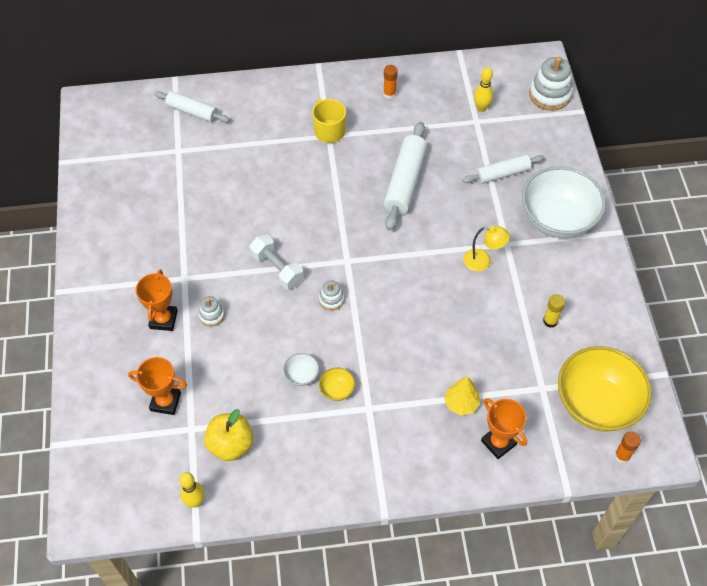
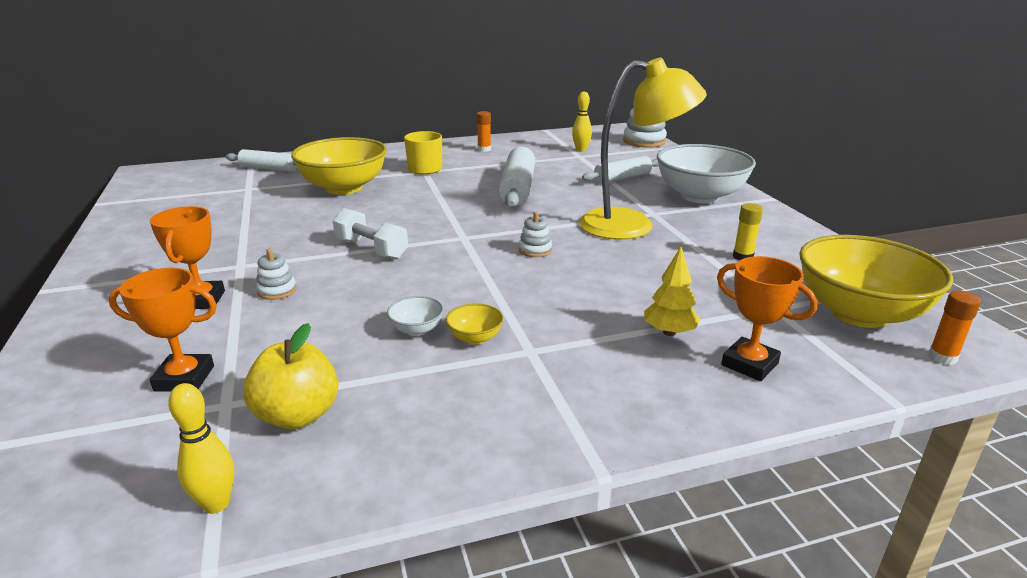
camera: 10 degrees left, 30 degrees down
white stacking toy [319,280,344,311] -> white stacking toy moved to [519,212,552,257]
yellow lamp [464,226,510,271] -> yellow lamp [579,57,707,240], size x2.16
none -> yellow bowl [291,137,387,195]

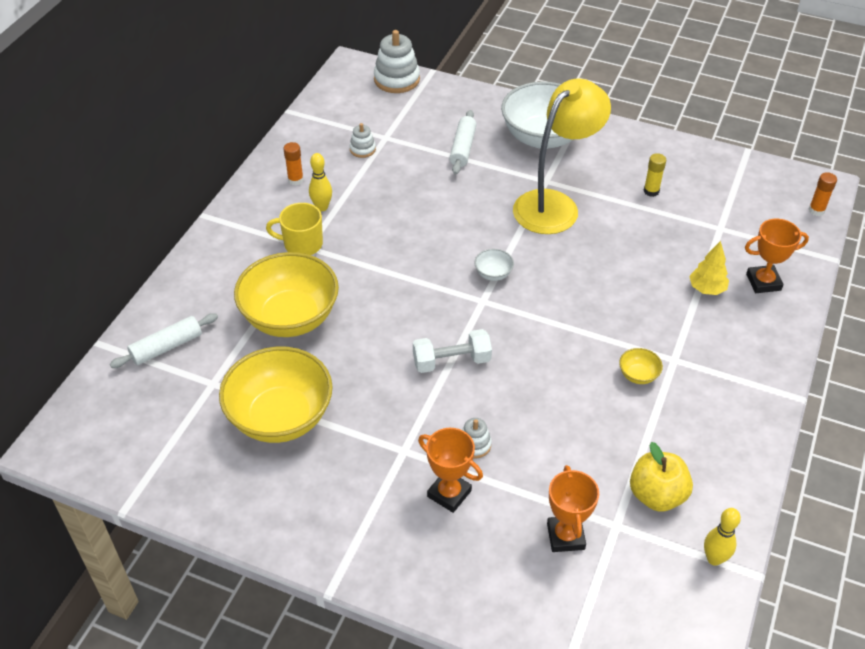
camera: 50 degrees left, 20 degrees up
orange trophy [109,267,217,391] -> orange trophy turned 45 degrees counterclockwise [547,465,599,552]
white bowl [387,296,444,336] -> white bowl moved to [474,249,514,281]
white rolling pin [498,146,535,207] -> none
white stacking toy [519,212,552,257] -> white stacking toy moved to [350,123,376,158]
yellow bowling pin [572,91,592,152] -> yellow bowling pin moved to [309,153,332,211]
yellow bowl [799,235,953,328] -> yellow bowl moved to [219,347,333,443]

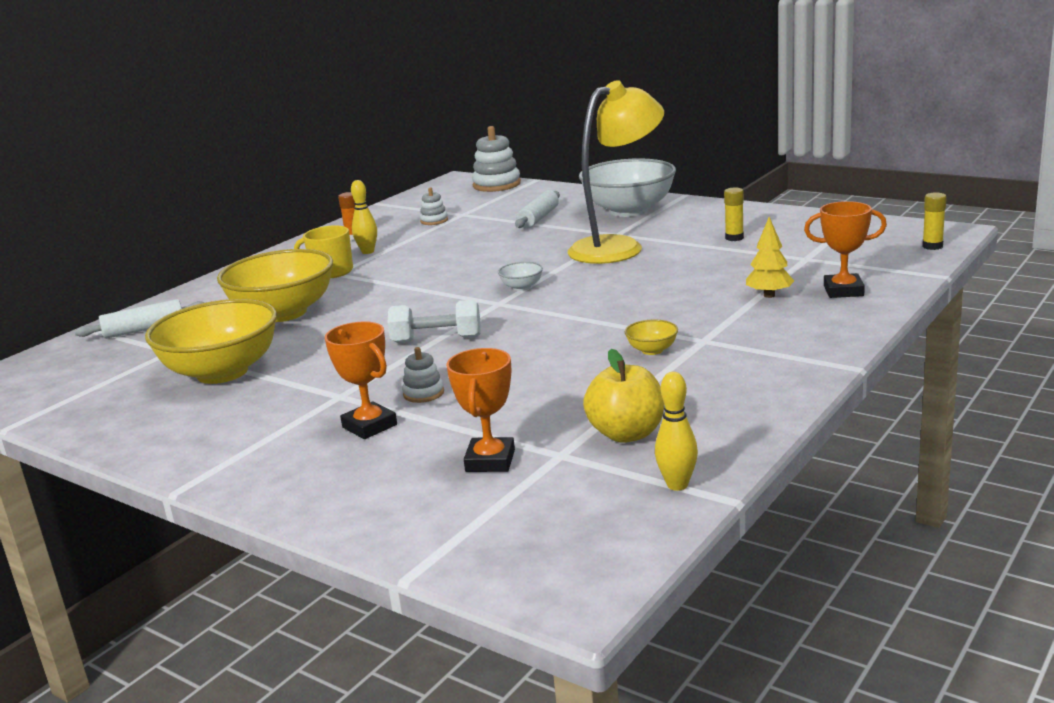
camera: 15 degrees right, 25 degrees down
orange glue stick [809,172,837,216] -> yellow glue stick [922,192,947,250]

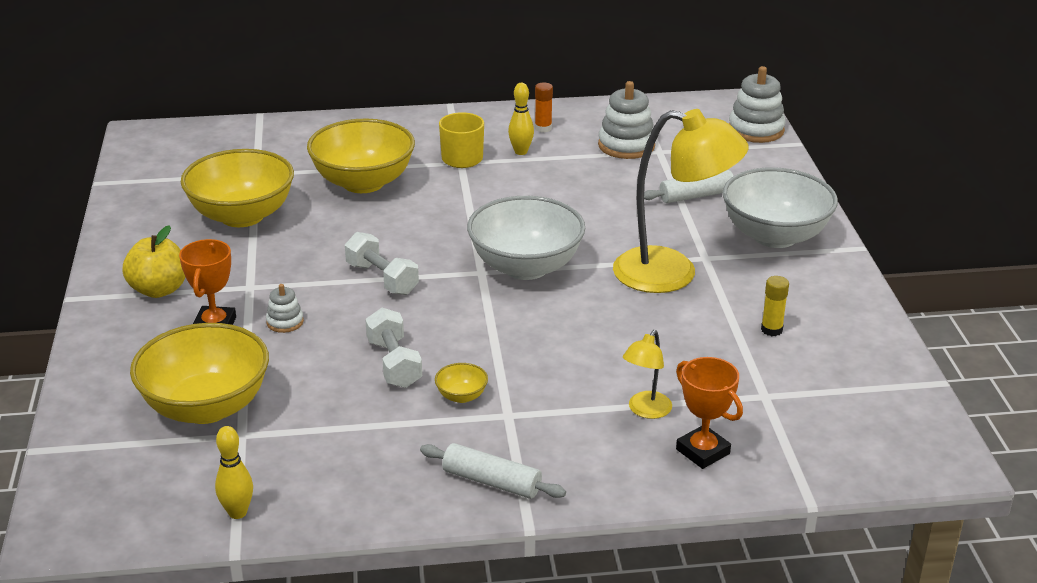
camera: 45 degrees right, 10 degrees up
white rolling pin [75,299,205,339] -> white rolling pin moved to [420,443,566,499]
white stacking toy [420,188,448,225] -> white stacking toy [598,81,655,159], size x1.88
orange trophy [446,348,515,472] -> yellow bowl [130,323,269,424]
white bowl [498,262,543,291] -> white bowl [467,196,585,280], size x2.50
yellow apple [583,349,664,443] -> yellow apple moved to [123,225,185,298]
yellow tree [746,217,794,298] -> yellow lamp [623,330,672,419]
yellow glue stick [922,192,947,250] -> none
none -> white dumbbell [365,308,422,388]

